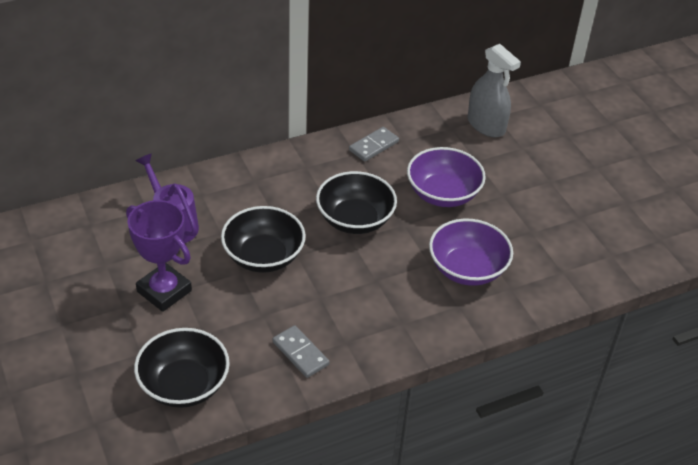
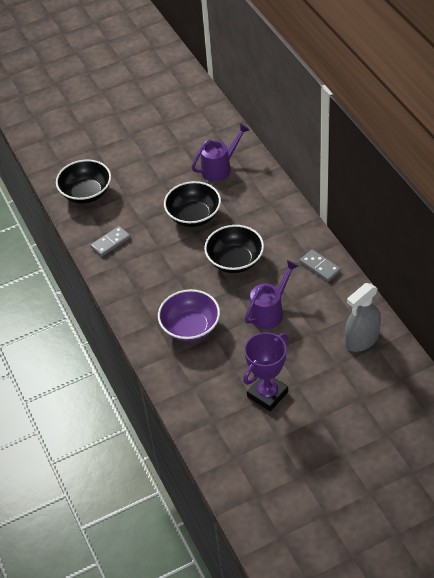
camera: 95 degrees right, 5 degrees up
purple trophy [126,200,192,312] -> purple trophy moved to [243,332,288,411]
purple bowl [407,147,486,207] -> purple watering can [245,260,298,329]

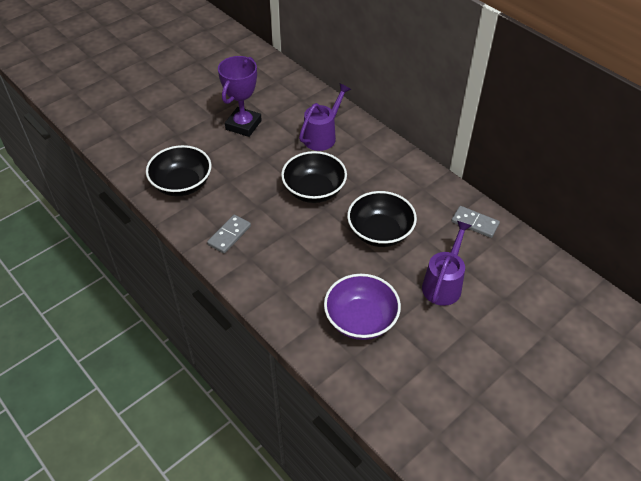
camera: 20 degrees left, 0 degrees up
purple trophy [243,332,288,411] -> purple trophy moved to [218,56,262,137]
grey spray bottle [345,283,381,352] -> none

